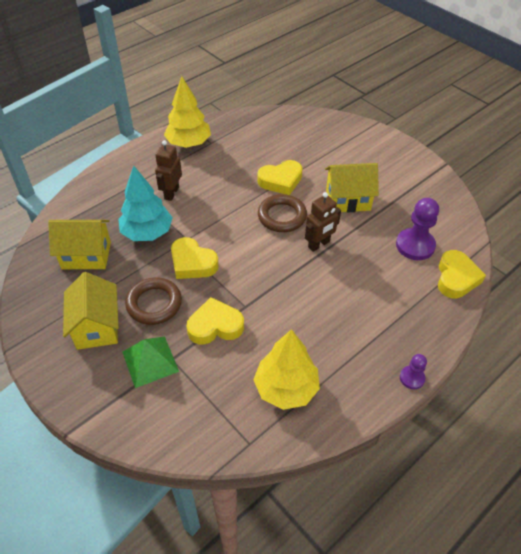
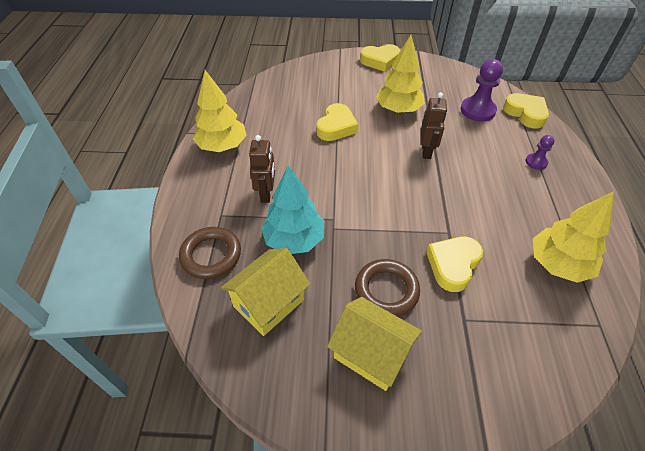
camera: 45 degrees left, 0 degrees up
green pyramid [122,337,179,388] -> none
brown robot [155,140,182,201] -> brown robot turned 150 degrees counterclockwise [249,135,275,203]
yellow heart [171,237,219,279] -> yellow heart moved to [360,44,400,72]
brown ring [258,194,307,232] -> brown ring moved to [179,227,241,279]
yellow house [325,163,379,212] -> yellow tree [376,35,425,113]
purple pawn [400,354,427,389] -> purple pawn moved to [526,135,555,170]

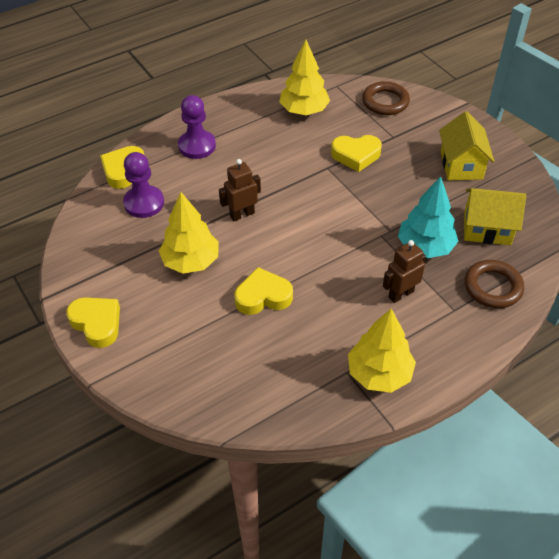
camera: 125 degrees left, 0 degrees up
brown ring [355,259,420,317] -> brown ring moved to [362,81,410,115]
purple pawn [526,135,555,170] -> purple pawn [178,95,216,159], size x1.84

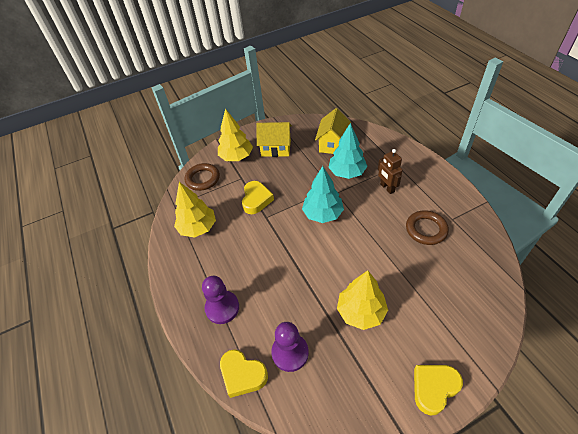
camera: 80 degrees left, 0 degrees up
brown robot [219,159,261,221] -> none
yellow heart [234,267,293,315] -> none
yellow tree [348,309,416,393] -> yellow tree moved to [218,109,253,161]
brown ring [465,260,524,308] -> brown ring moved to [406,210,449,245]
none -> turquoise tree [302,166,344,223]

